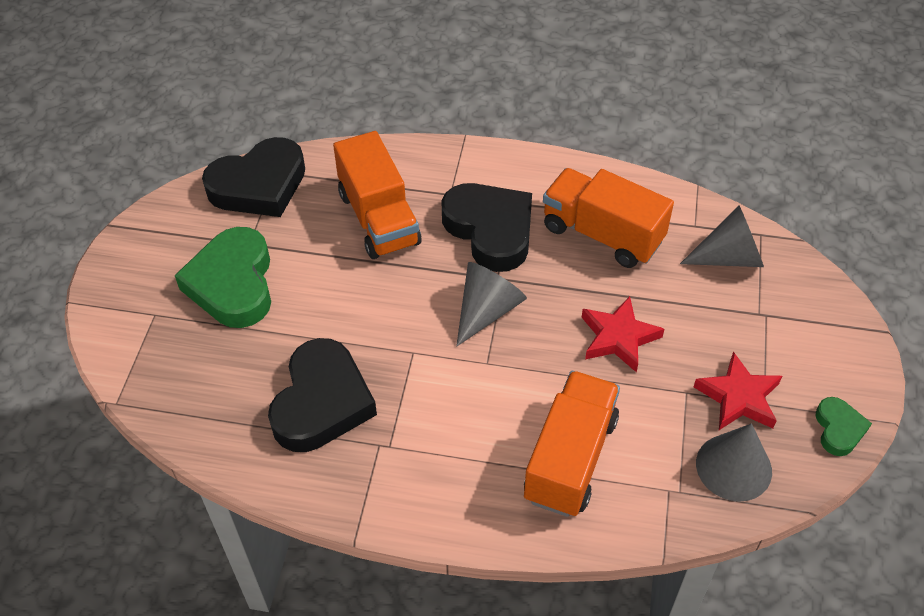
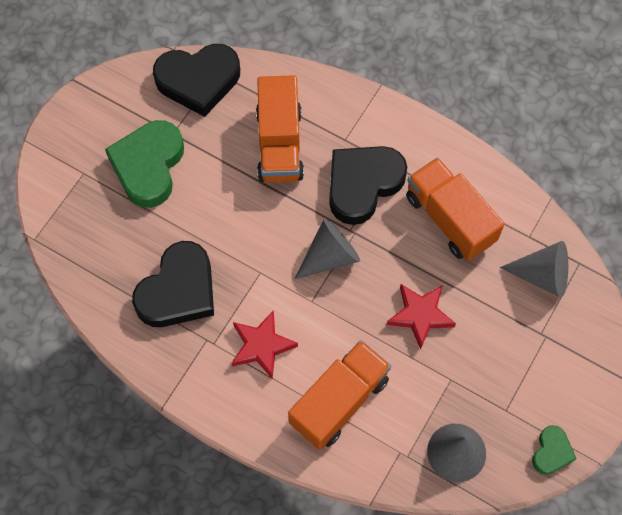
camera: 20 degrees right, 15 degrees up
black heart [442,183,532,272] -> black heart turned 120 degrees counterclockwise [329,146,407,225]
red star [694,351,782,430] -> red star moved to [232,310,298,379]

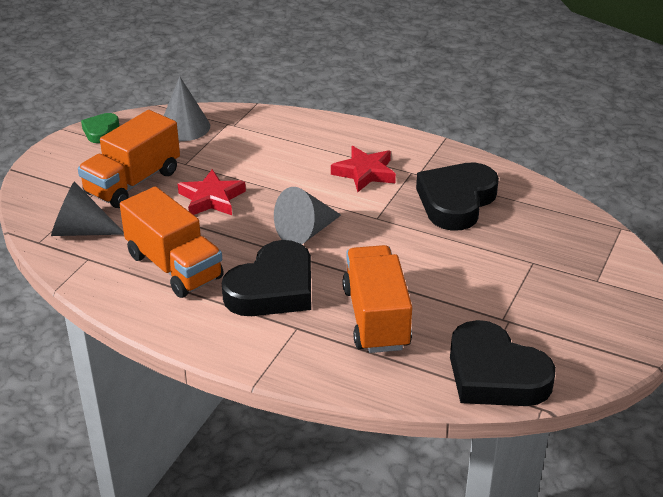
camera: 175 degrees right, 30 degrees down
green heart [105,120,184,208] -> none
black heart [153,44,240,117] -> black heart turned 120 degrees counterclockwise [450,320,556,406]
orange truck [288,340,391,450] -> orange truck moved to [78,110,180,208]

